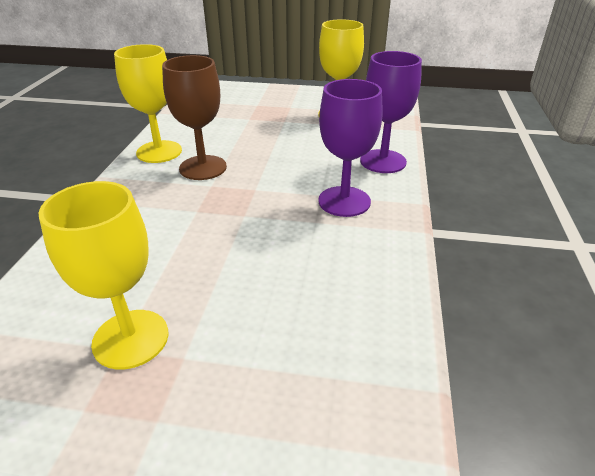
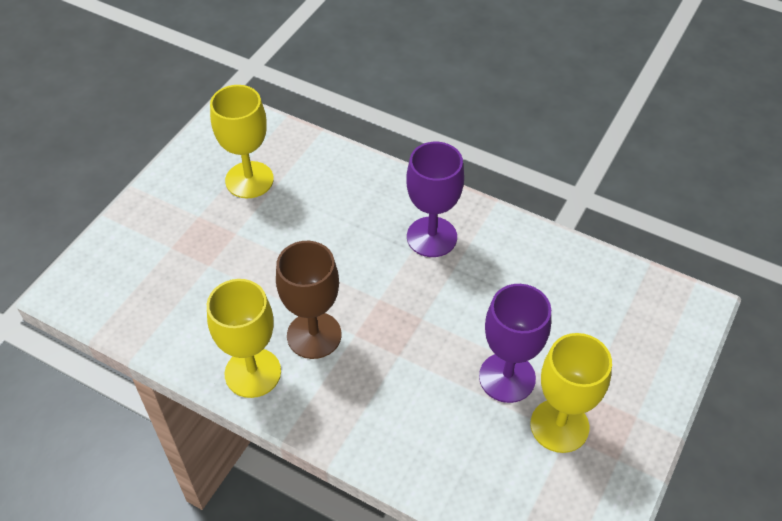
camera: 70 degrees left, 15 degrees up
purple goblet [360,51,422,173] -> purple goblet moved to [479,284,551,403]

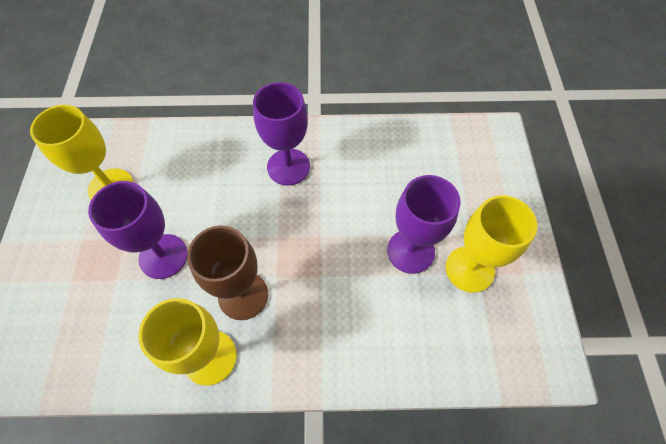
camera: 30 degrees left, 10 degrees up
none -> purple goblet [88,181,188,279]

